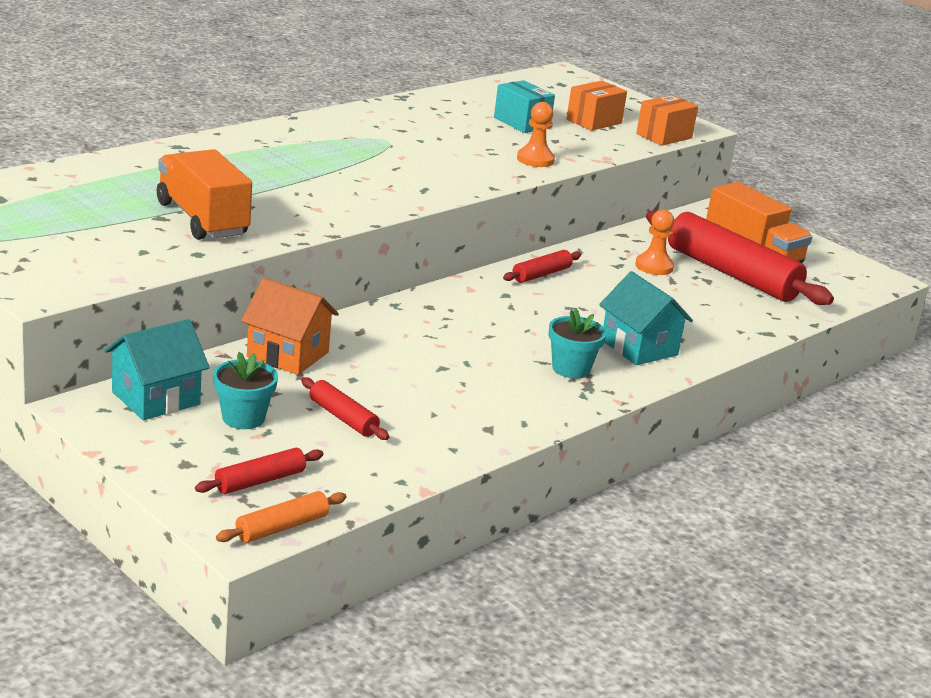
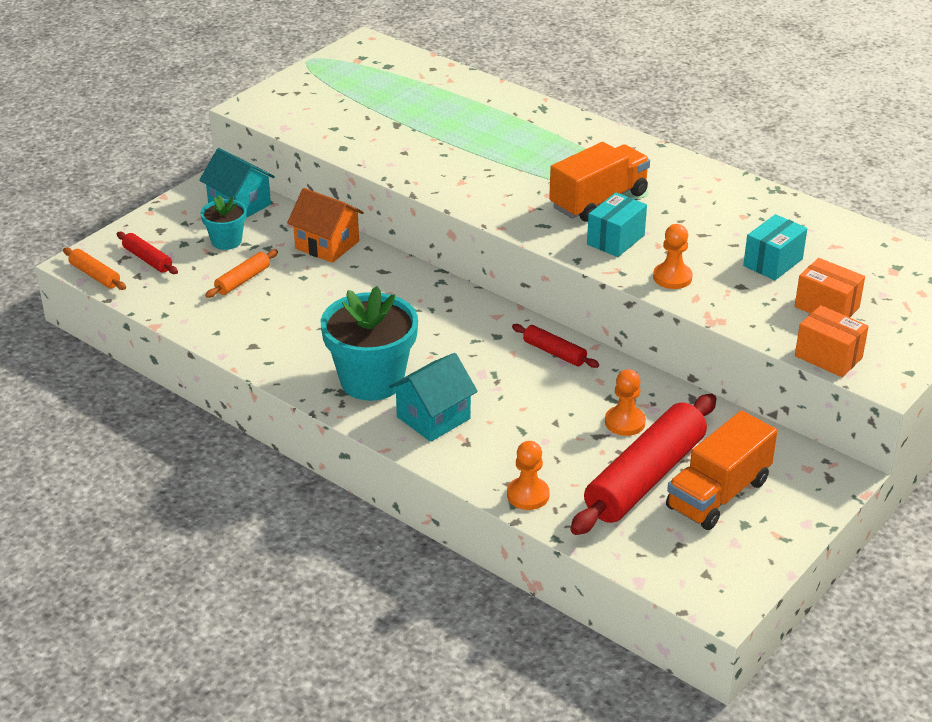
camera: 85 degrees right, 10 degrees up
orange truck [157,149,252,240] -> orange truck moved to [549,142,650,222]
orange house [241,278,339,375] -> orange house turned 75 degrees counterclockwise [287,188,364,263]
red rolling pin [301,377,389,440] -> orange rolling pin [205,250,278,298]
turquoise flower pot [549,308,606,379] -> turquoise flower pot [321,286,418,401], size x1.88
none -> orange pawn [507,441,550,510]
none -> turquoise box [587,193,647,257]

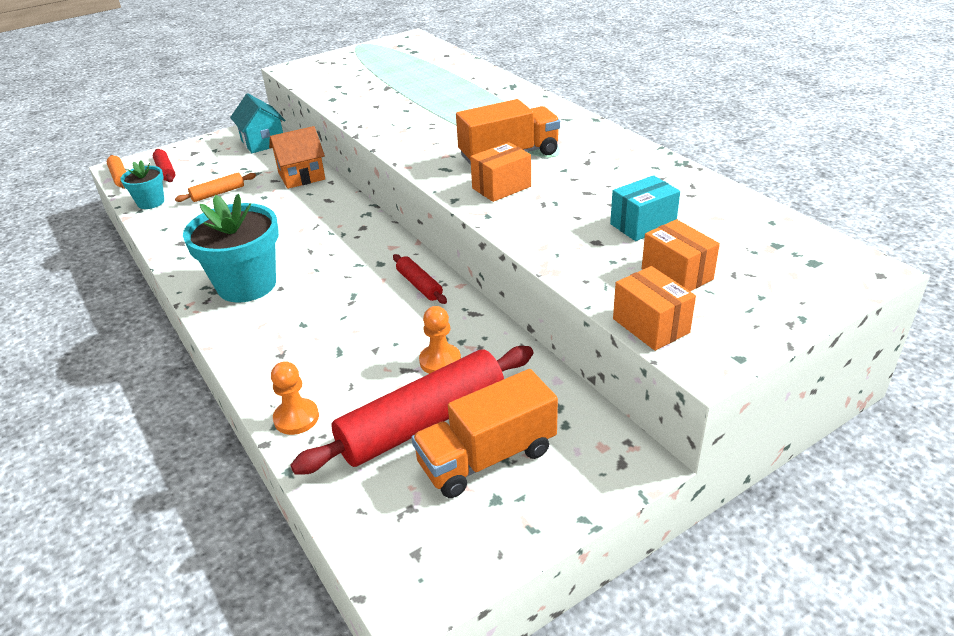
camera: 20 degrees right, 0 degrees up
turquoise flower pot [201,195,247,250] -> turquoise flower pot moved to [120,160,164,209]
orange house [287,188,364,263] -> orange house turned 75 degrees counterclockwise [269,126,325,189]
turquoise house [389,353,478,442] -> none
turquoise box [587,193,647,257] -> orange box [470,142,531,202]
orange pawn [653,224,693,289] -> none

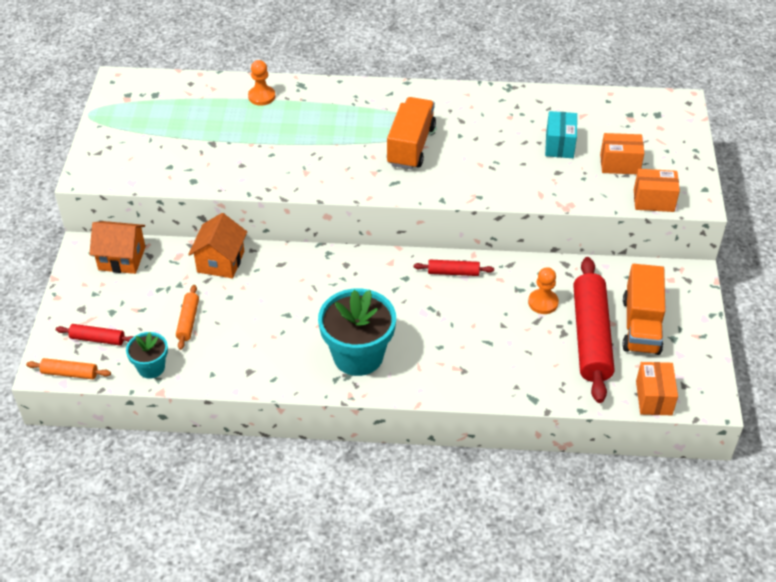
camera: 55 degrees left, 10 degrees up
turquoise house [230,93,285,153] -> orange house [89,221,145,274]
orange pawn [271,361,319,435] -> orange pawn moved to [248,60,275,106]
orange box [470,142,531,202] -> orange box moved to [636,362,678,415]

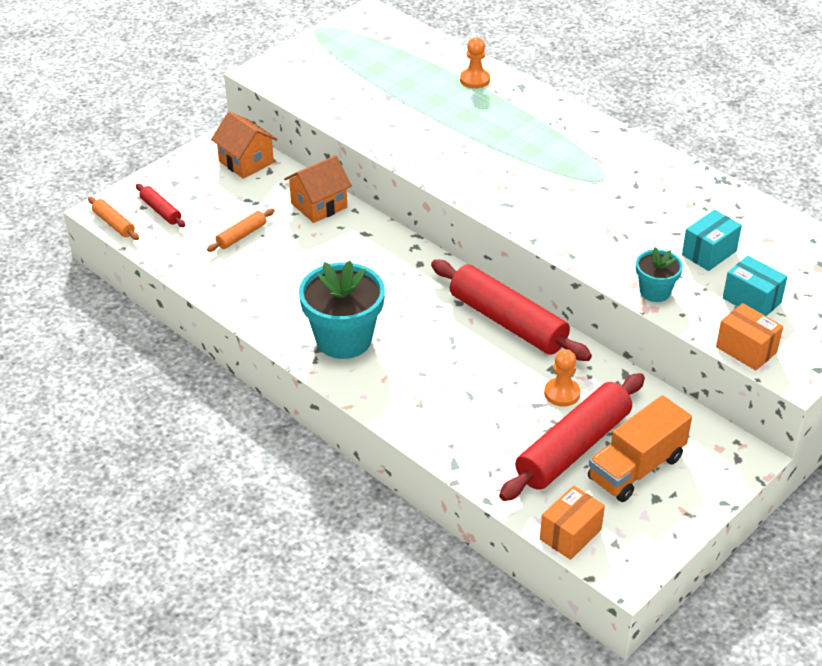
camera: 40 degrees right, 5 degrees down
turquoise flower pot [126,332,168,379] -> turquoise flower pot moved to [636,247,683,302]
orange truck [387,97,436,170] -> none
red rolling pin [414,260,494,276] -> red rolling pin [431,260,592,361], size x2.18
orange box [600,133,644,174] -> turquoise box [723,256,787,316]

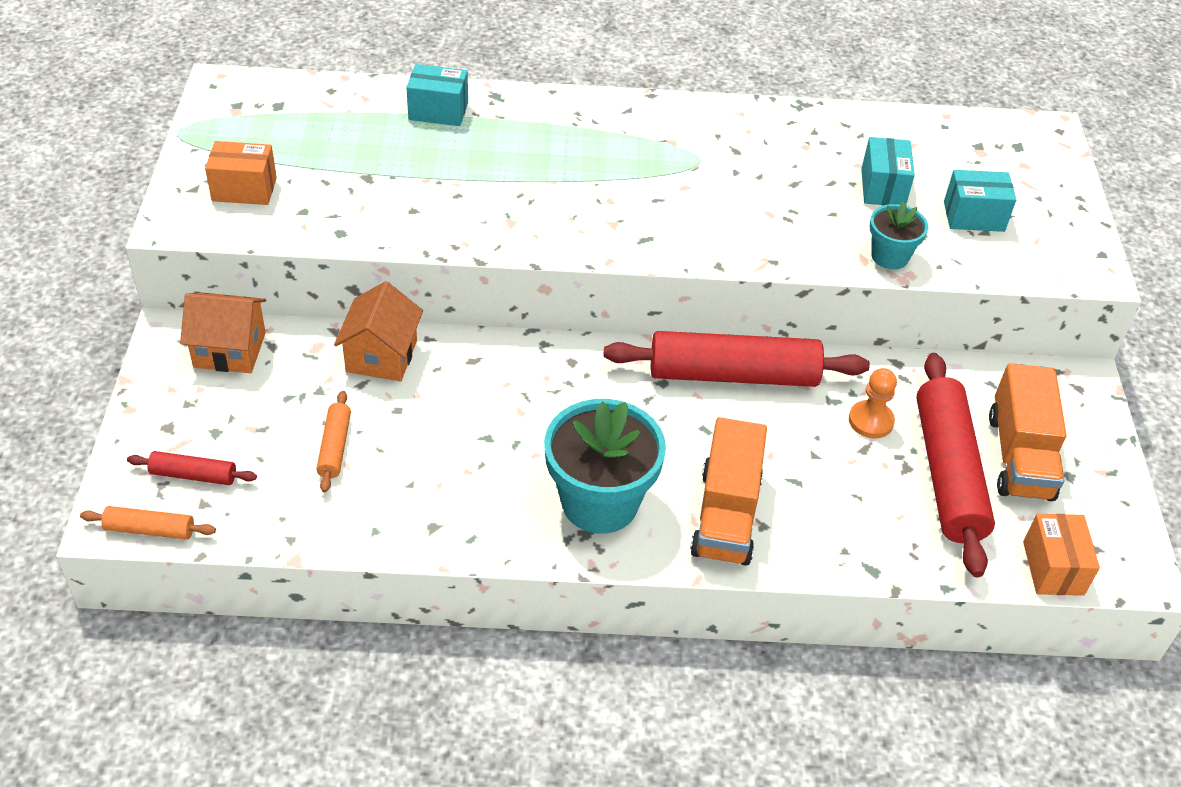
camera: 45 degrees left, 5 degrees up
orange pawn [460,37,490,89] -> turquoise box [406,64,468,126]
orange box [716,303,783,371] -> orange box moved to [205,141,277,205]
none -> orange truck [690,417,767,566]

